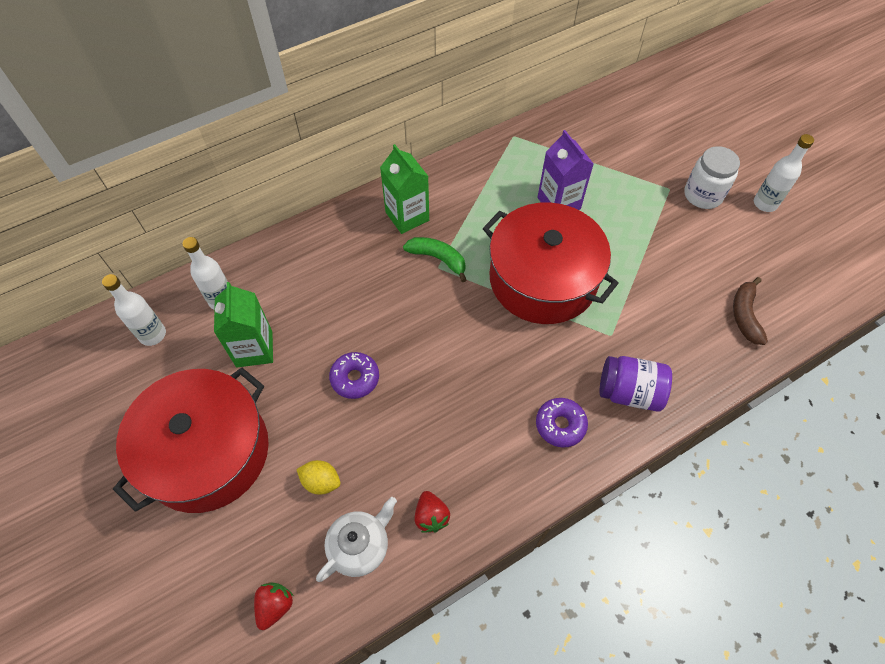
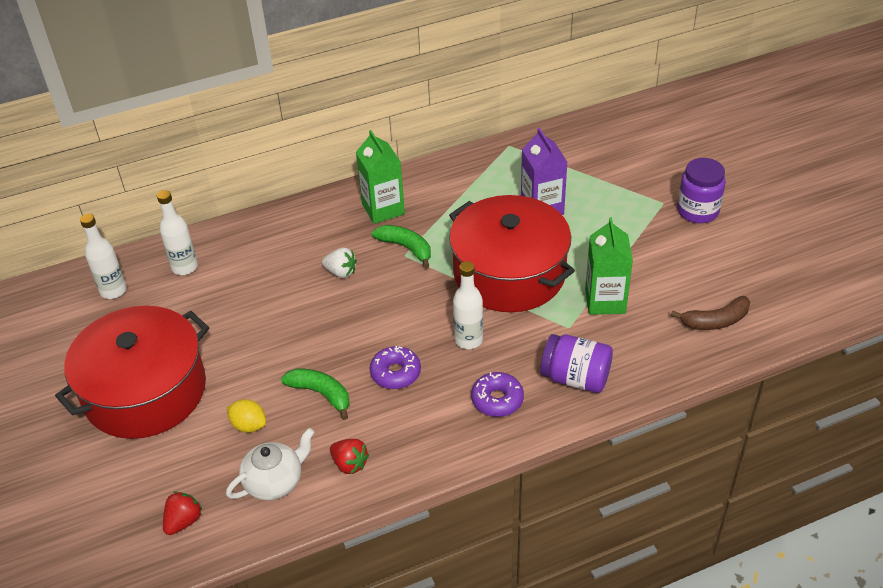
camera: 10 degrees right, 15 degrees down
green carton [214,282,273,367] -> green carton moved to [585,217,633,315]
purple donut [329,352,379,399] -> purple donut moved to [370,346,421,389]
red strawberry [415,491,450,533] -> red strawberry turned 45 degrees counterclockwise [330,439,369,474]
white jar [684,146,740,209] -> purple jar [677,158,726,223]
brown banana [733,277,768,345] -> brown banana turned 120 degrees counterclockwise [671,296,750,330]
white bottle [754,134,814,212] -> white bottle moved to [453,261,483,349]
none -> green banana [281,369,349,420]
none -> white strawberry [322,248,357,278]

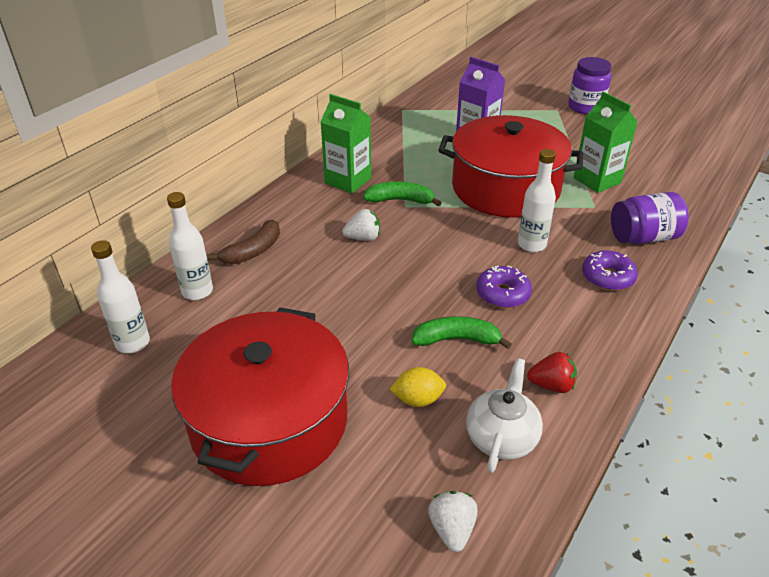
camera: 35 degrees left, 5 degrees down
red strawberry [163,492,202,535] -> white strawberry [428,491,478,552]
brown banana [671,296,750,330] -> brown banana moved to [207,219,280,264]

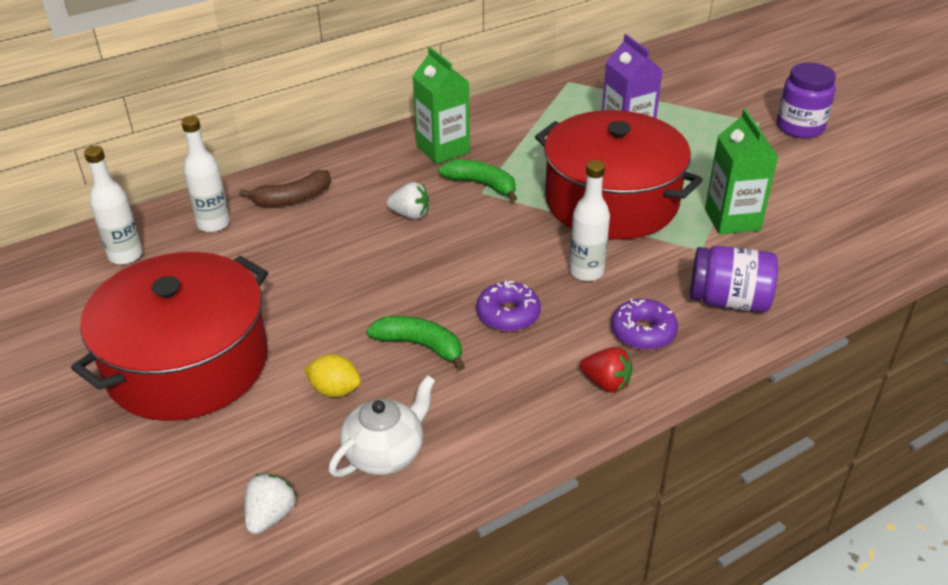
camera: 25 degrees right, 0 degrees up
red strawberry [527,352,577,393] -> red strawberry moved to [580,347,633,393]

